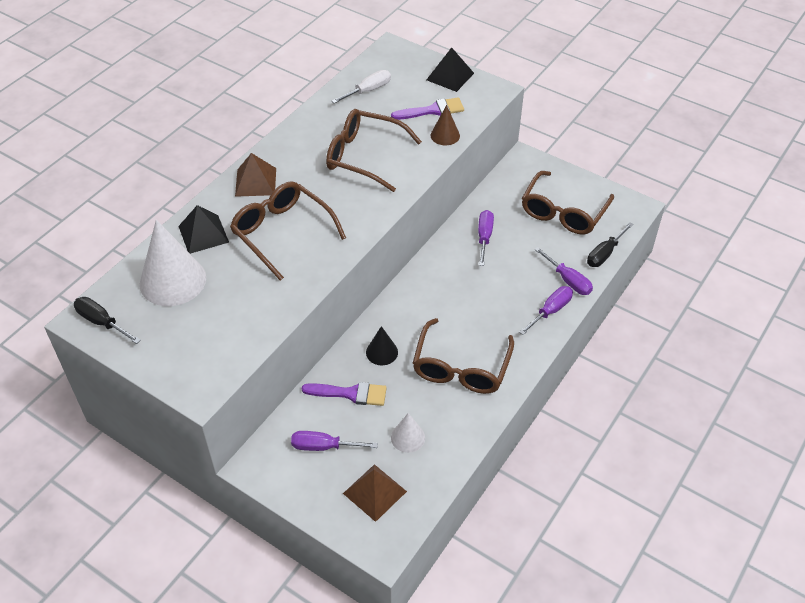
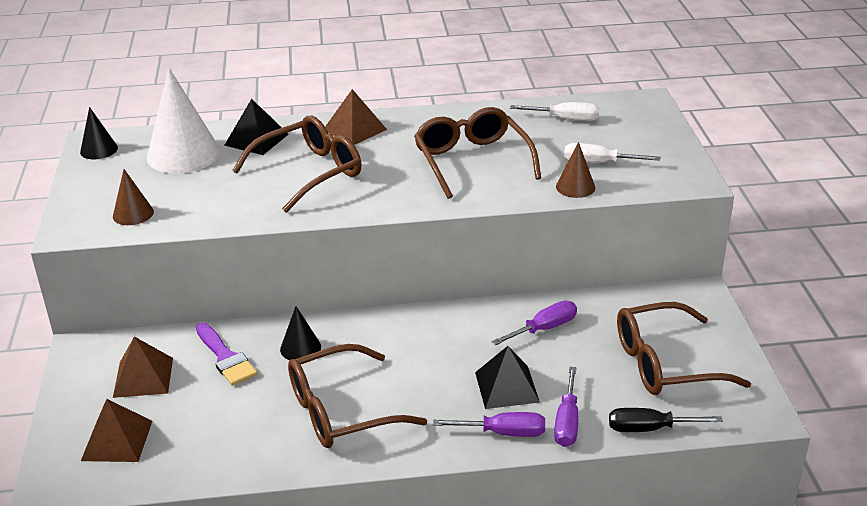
camera: 50 degrees right, 15 degrees down
black screwdriver [74,297,141,344] -> black cone [80,107,118,159]
brown glasses [230,181,346,281] -> brown glasses turned 45 degrees clockwise [232,116,361,213]
purple screwdriver [291,431,378,451] -> brown pyramid [113,336,173,398]
purple brush [391,97,464,120] -> white screwdriver [564,143,660,163]
white cone [391,413,425,453] -> none
black pyramid [427,47,474,92] -> black pyramid moved to [475,346,540,409]
none -> brown cone [113,169,154,225]

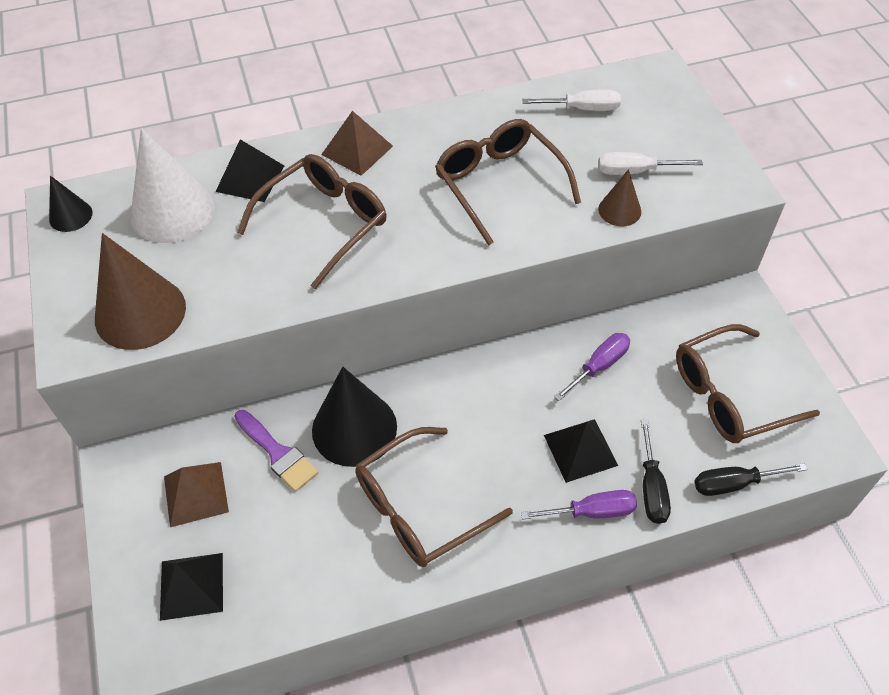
camera: 10 degrees left, 20 degrees up
brown pyramid [81,399,152,462] -> black pyramid [160,553,223,621]
brown cone [113,169,154,225] -> brown cone [95,233,186,350], size x1.96
black cone [280,306,321,360] -> black cone [312,367,397,467], size x1.96
purple screwdriver [554,367,579,447] -> black screwdriver [641,419,671,524]

